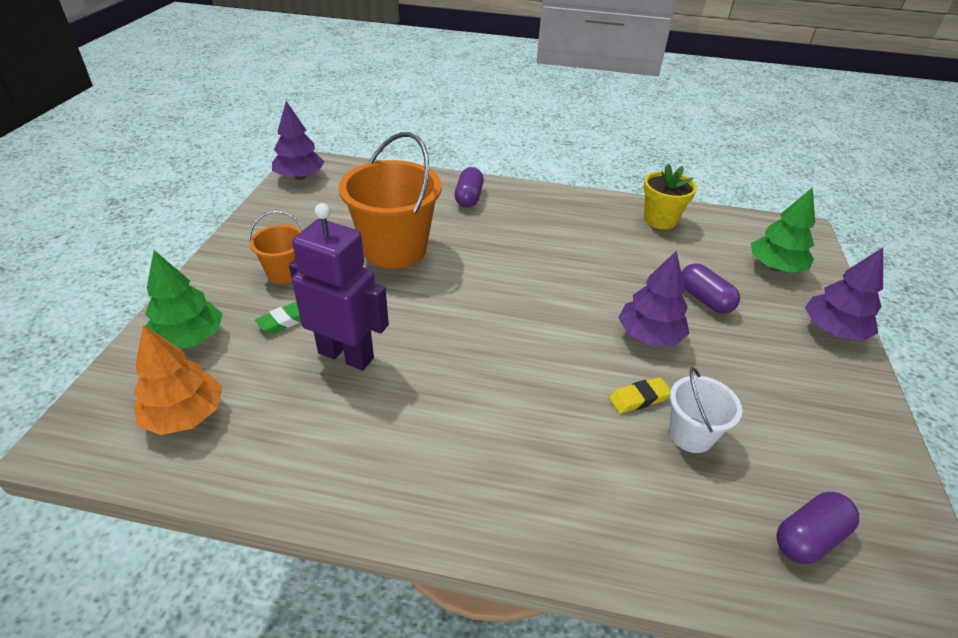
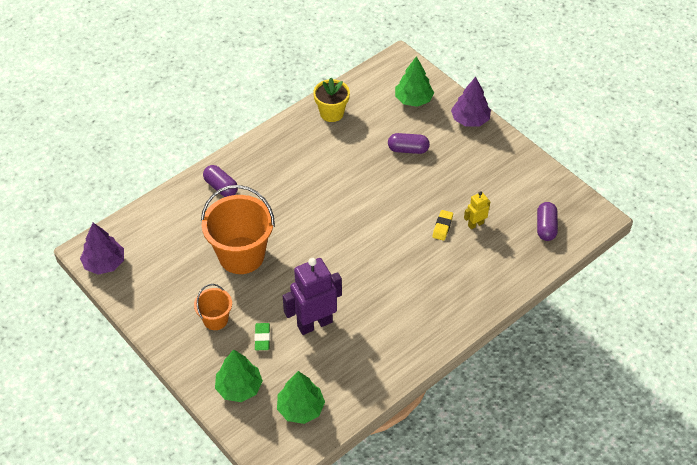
camera: 50 degrees left, 10 degrees up
orange tree [134,325,222,435] -> green tree [277,371,325,424]
purple tree [618,251,689,345] -> none
white bucket [669,367,742,453] -> yellow robot [464,191,490,229]

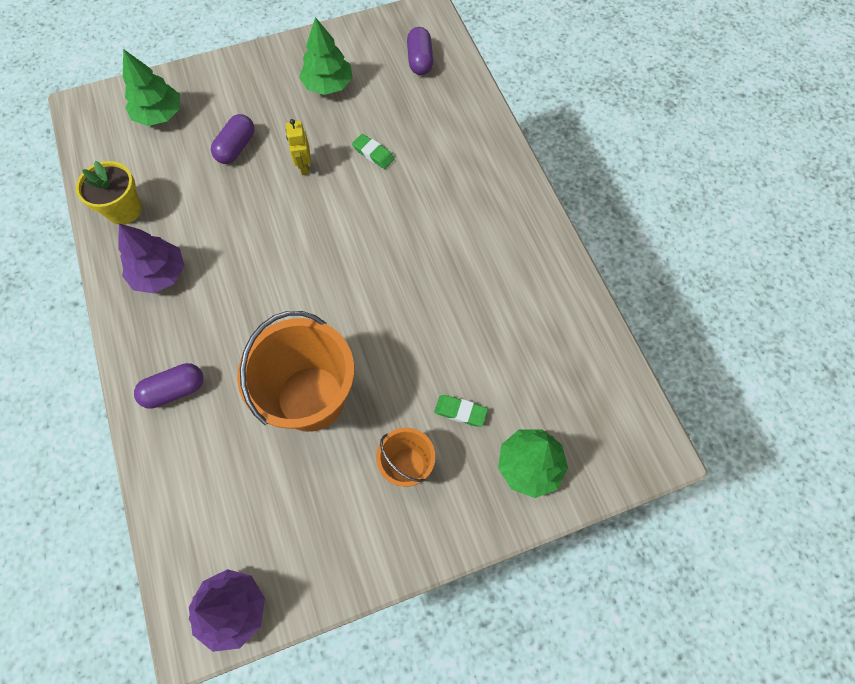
camera: 70 degrees left, 15 degrees up
green tree [277,371,325,424] -> green tree moved to [299,17,353,95]
purple robot [283,258,342,335] -> none
yellow eraser [432,210,453,241] -> green eraser [352,134,395,169]
purple tree [451,77,491,127] -> purple tree moved to [118,224,185,293]
yellow robot [464,191,490,229] -> yellow robot moved to [286,119,311,175]
purple capsule [537,202,558,241] -> purple capsule turned 60 degrees clockwise [407,27,433,75]

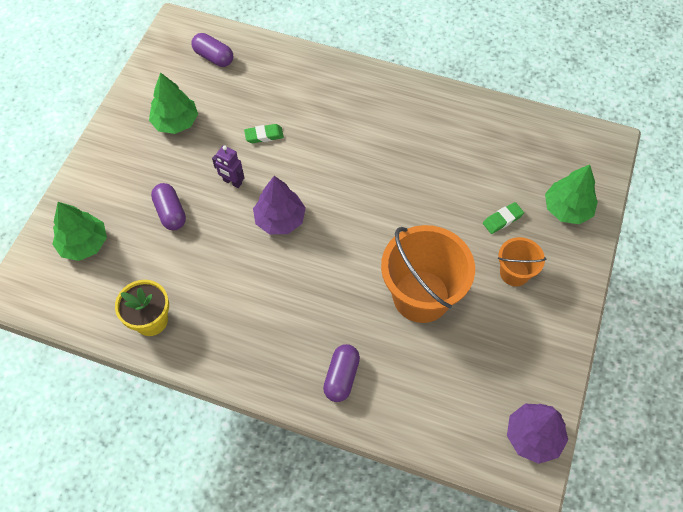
camera: 50 degrees left, 5 degrees down
purple tree [118,224,185,293] -> purple tree moved to [253,176,306,234]
yellow robot [286,119,311,175] -> purple robot [212,145,244,188]

